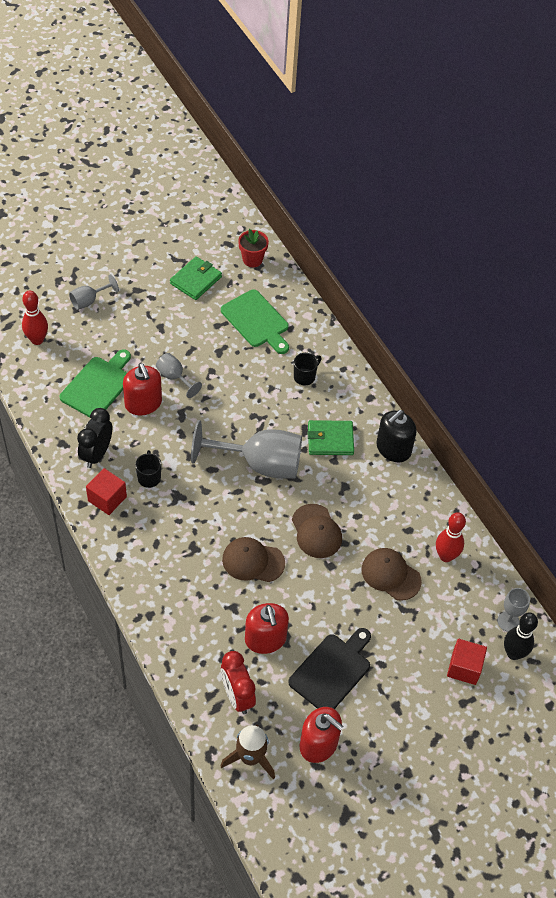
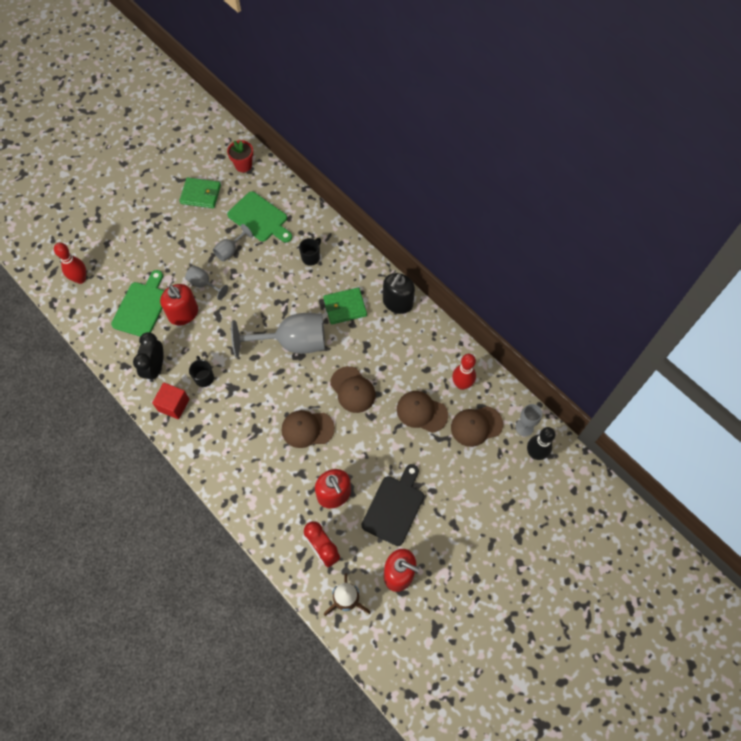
camera: 10 degrees left, 10 degrees up
grey goblet [69,274,119,310] -> grey goblet moved to [213,224,253,262]
green wallet [170,256,222,300] -> green wallet turned 75 degrees clockwise [179,177,221,208]
red cube [447,639,487,685] -> none
none -> brown cap [451,406,503,447]

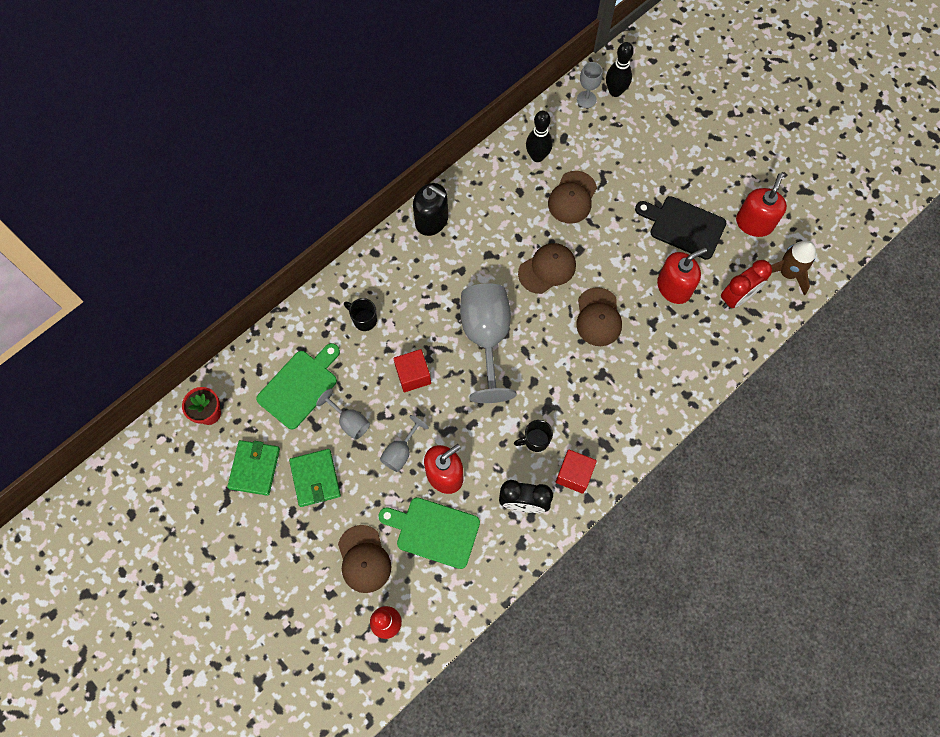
camera: 90 degrees left, 5 degrees up
green wallet [323,287,367,324] -> green wallet moved to [289,449,341,507]
brown cap [451,406,503,447] -> brown cap moved to [338,525,391,593]
red bowling pin [452,354,476,390] -> black bowling pin [526,111,553,162]
none -> red cube [394,349,431,392]

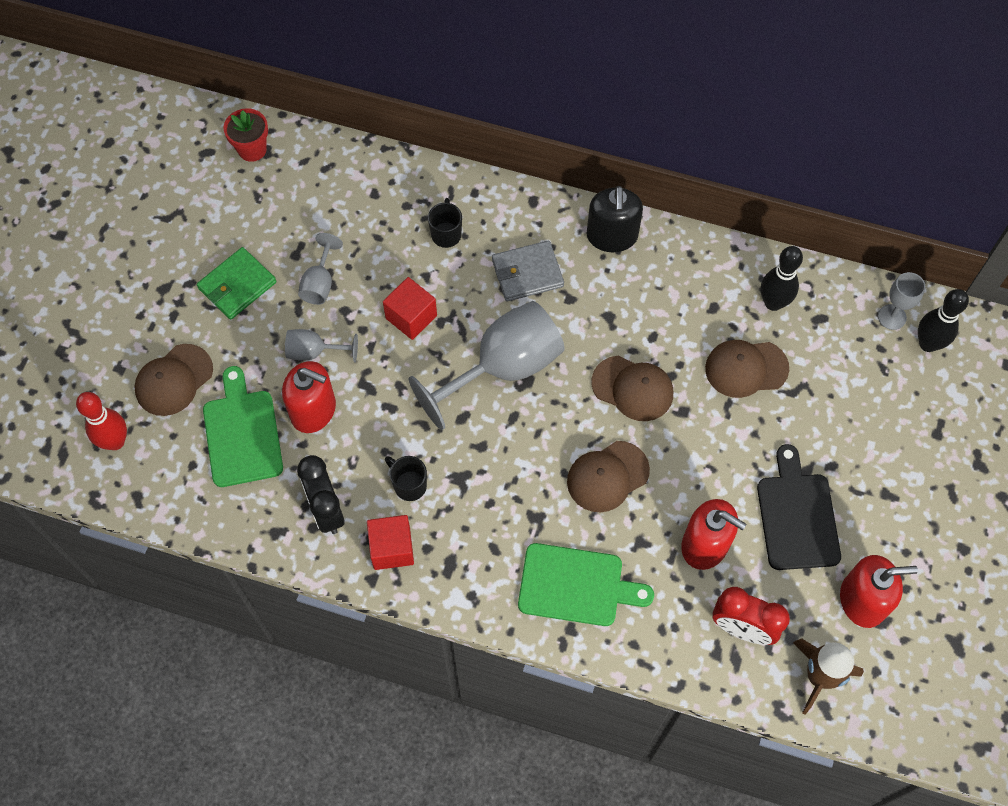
camera: 60 degrees right, 5 degrees down
green wallet [227,440,280,496] -> none
green cutting board [256,343,340,429] -> green cutting board moved to [518,543,654,626]
none -> grey wallet [492,241,564,301]

